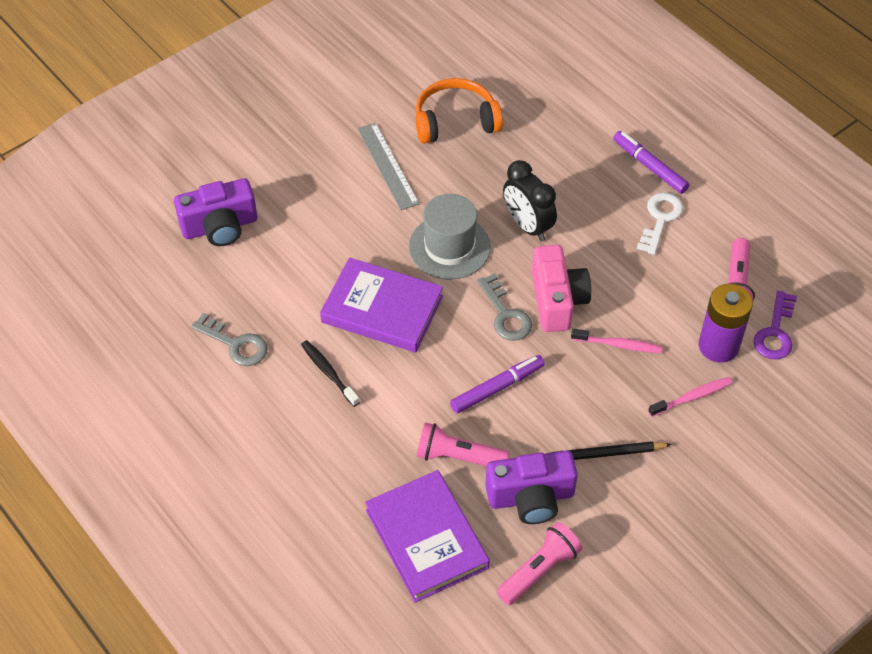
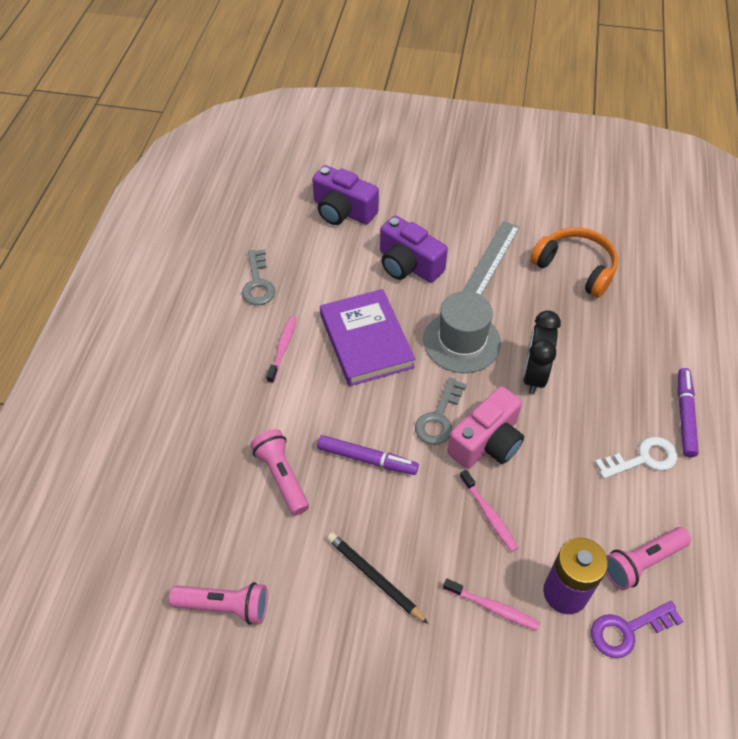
camera: 50 degrees right, 0 degrees up
black toothbrush [301,340,360,407] -> pink toothbrush [266,316,297,383]
purple book [365,470,490,603] -> none
purple camera [485,450,578,524] -> purple camera moved to [380,215,448,283]

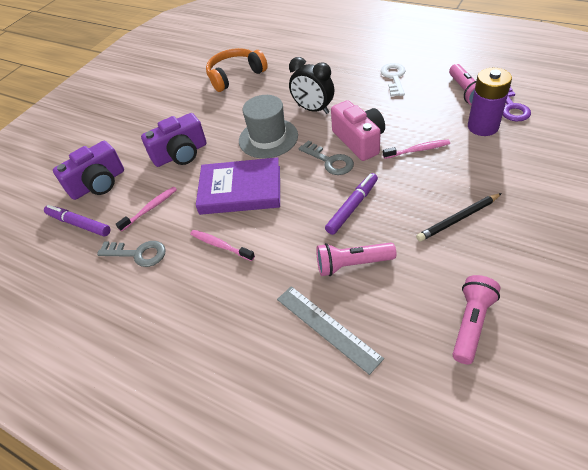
camera: 65 degrees left, 5 degrees down
pink toothbrush [443,579,540,631] -> pink toothbrush moved to [116,187,177,232]
grey ruler [462,221,520,295] -> grey ruler moved to [277,286,384,375]
purple marker [678,368,699,457] -> purple marker moved to [44,205,110,237]

